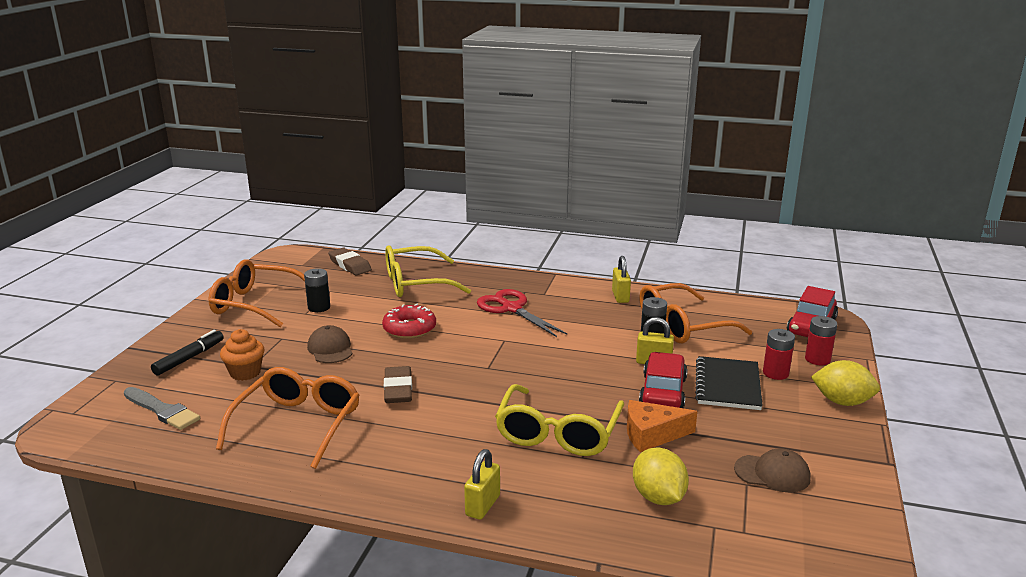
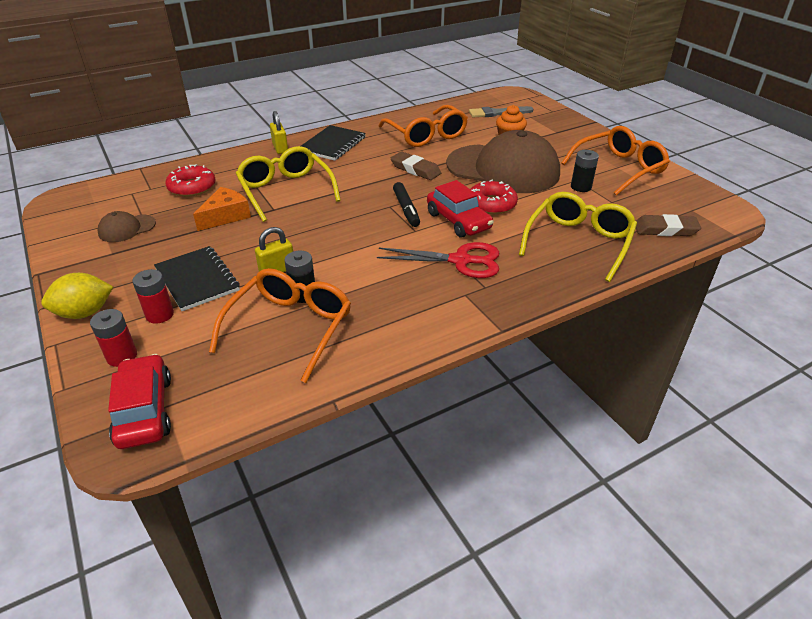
camera: 135 degrees right, 15 degrees up
black marker [151,330,224,375] -> black marker moved to [393,182,420,227]
brown cap [307,325,353,363] -> brown cap [446,130,560,193], size x2.39
yellow padlock [612,256,631,303] -> none
yellow lemon [633,447,689,505] -> red donut [165,164,216,197]
red car [639,352,688,408] -> red car moved to [427,180,494,238]
none -> black notebook [301,125,366,161]

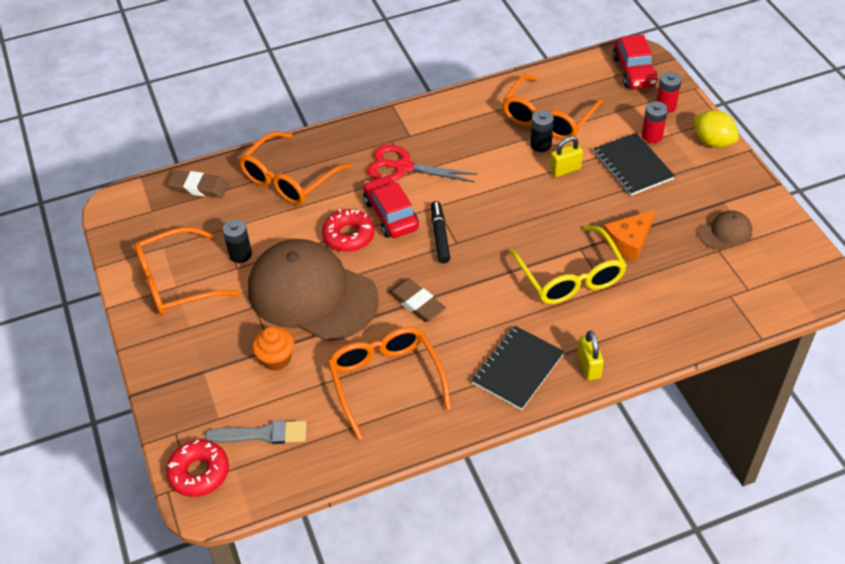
camera: 170 degrees left, 10 degrees up
yellow lemon [41,273,113,319] -> yellow lemon turned 60 degrees clockwise [694,110,739,148]
red donut [165,164,216,197] -> red donut moved to [166,440,229,497]
yellow glasses [519,192,637,282] -> orange glasses [239,131,351,205]

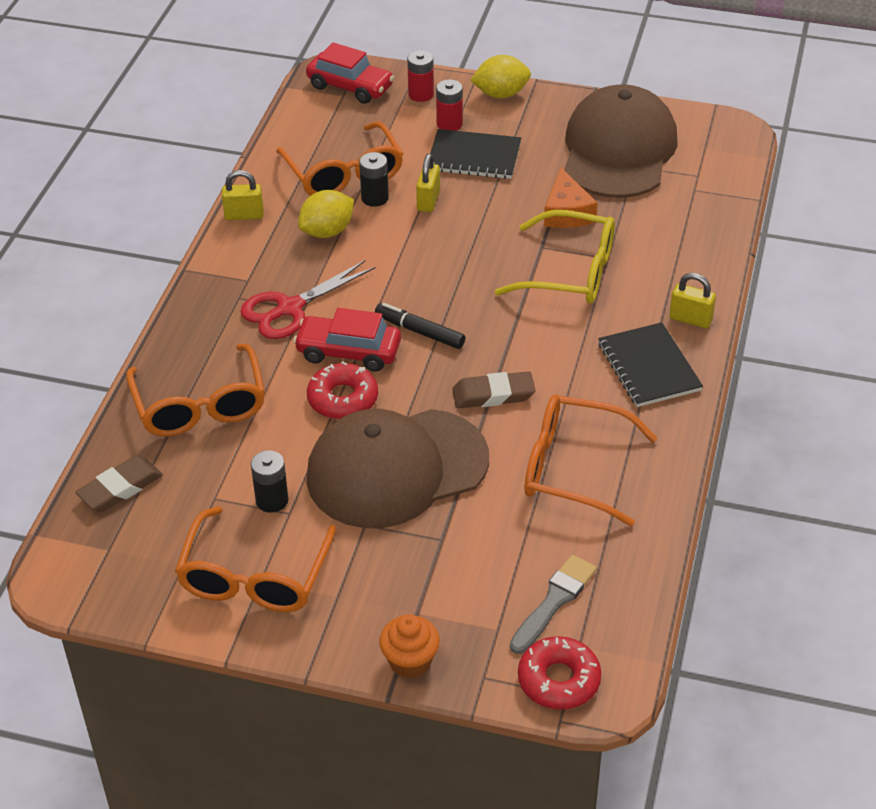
camera: 55 degrees left, 5 degrees down
orange cupcake [252,327,294,371] -> orange cupcake moved to [379,614,440,678]
brown cap [698,210,752,250] -> brown cap [564,84,677,198], size x2.39
none -> yellow padlock [222,170,264,220]
none -> yellow lemon [298,190,354,238]

